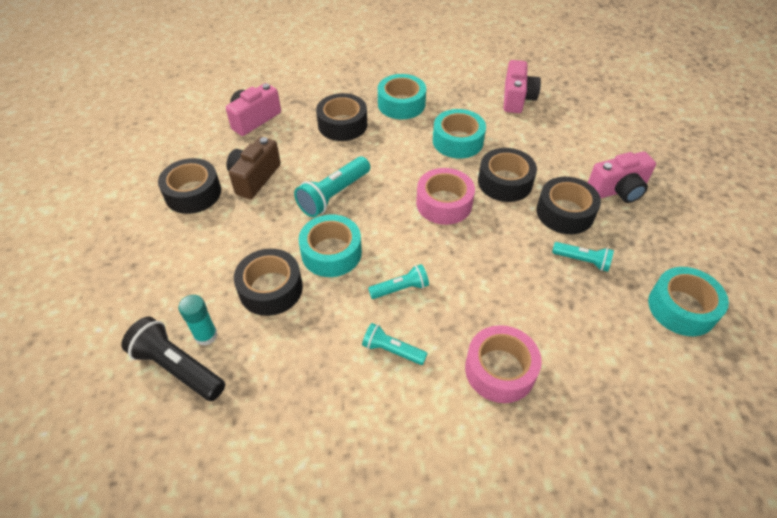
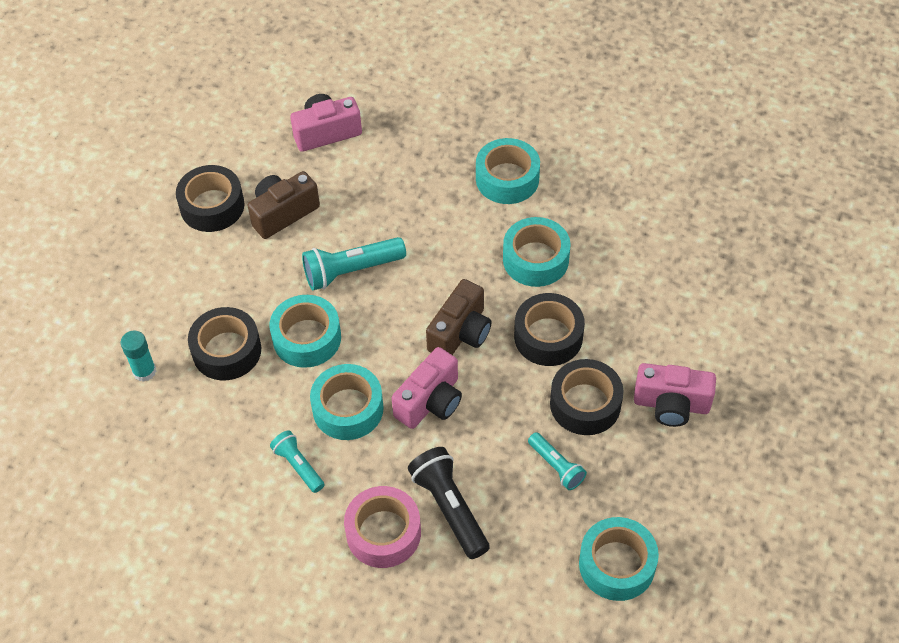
camera: 30 degrees right, 5 degrees up
black flashlight [121,317,225,401] -> black flashlight moved to [408,447,490,559]
black tape [316,93,367,141] -> none
turquoise flashlight [368,264,429,299] -> turquoise tape [310,364,384,440]
pink tape [416,168,475,225] -> brown camera [426,279,492,355]
pink camera [504,60,541,113] -> pink camera moved to [392,347,462,429]

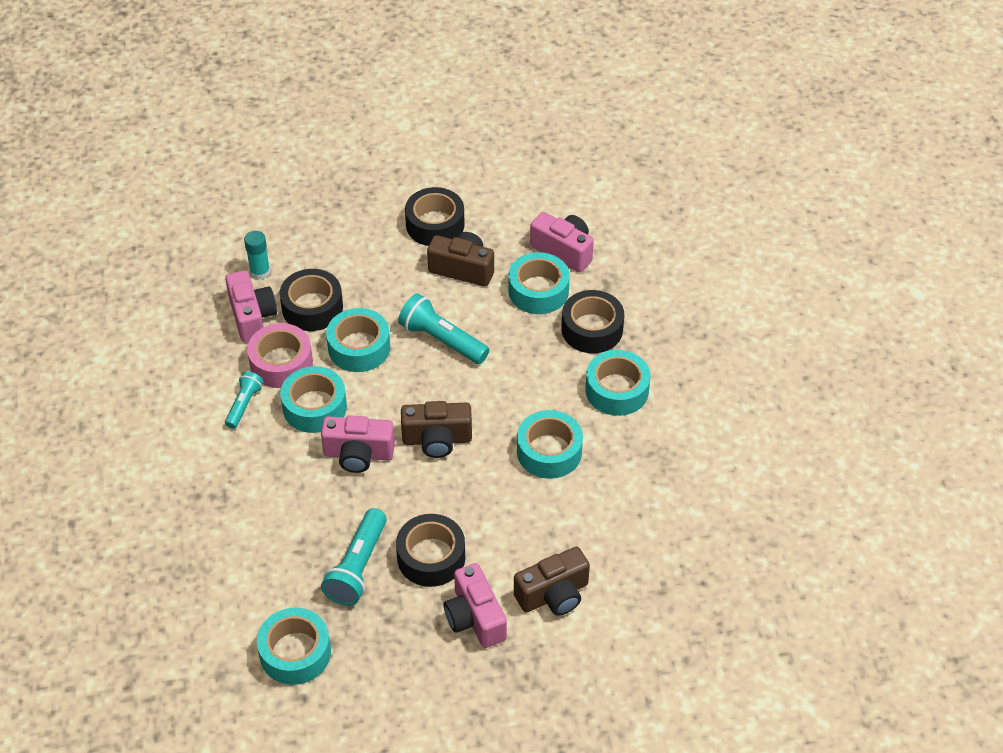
camera: 55 degrees right, 5 degrees down
pink tape [344,486,421,568] -> pink tape moved to [247,323,313,388]
black flashlight [408,447,490,559] -> none
black tape [514,293,585,366] -> black tape moved to [561,290,624,353]
turquoise flashlight [528,432,587,490] -> turquoise flashlight [321,508,387,606], size x1.64
none -> pink camera [225,270,277,343]
none -> turquoise tape [508,252,570,314]
none -> brown camera [514,547,590,616]

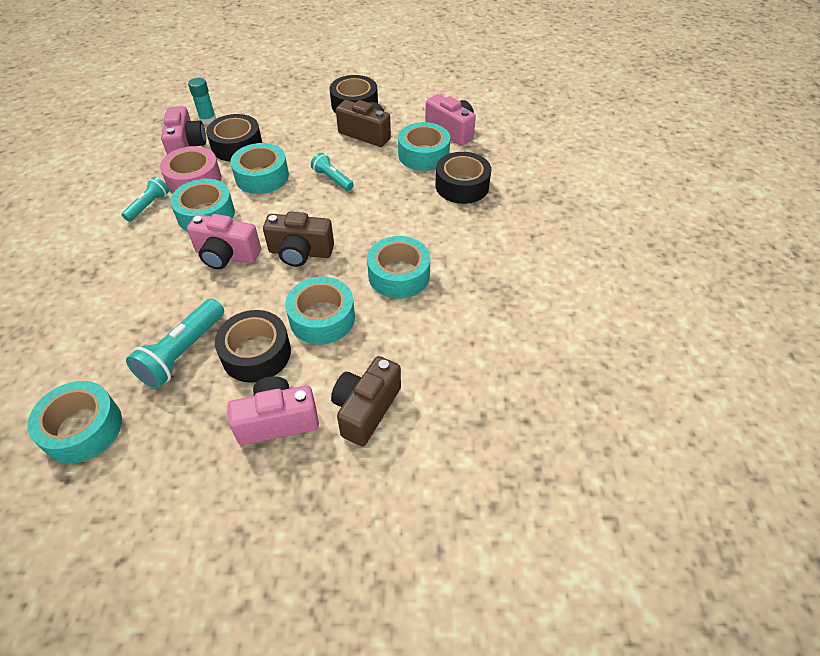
camera: 10 degrees right, 0 degrees up
turquoise flashlight [398,293,489,364] -> turquoise flashlight [311,153,354,191], size x0.61
pink camera [444,563,507,648] -> pink camera turned 90 degrees clockwise [228,376,319,446]
brown camera [514,547,590,616] -> brown camera turned 135 degrees clockwise [331,356,401,446]
turquoise tape [585,350,650,416] -> turquoise tape moved to [285,277,355,345]

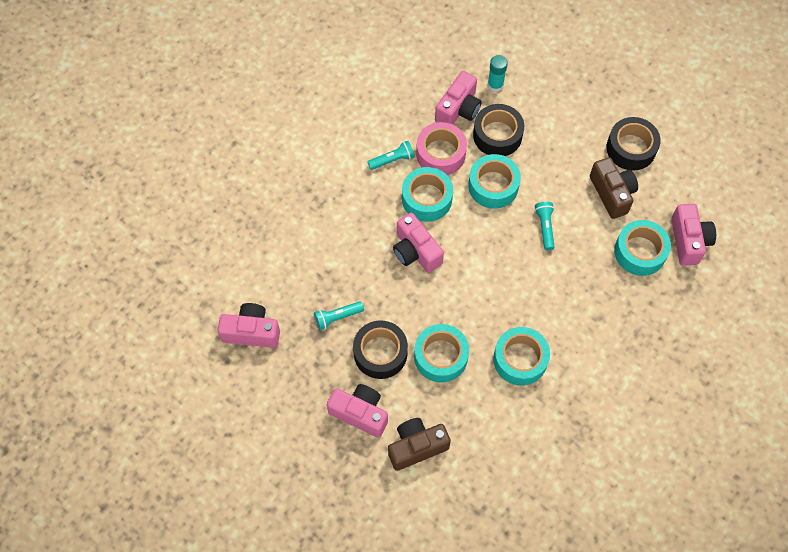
camera: 40 degrees right, 15 degrees up
turquoise tape [27,381,122,464] -> pink camera [218,303,280,348]
turquoise flashlight [126,299,224,389] -> turquoise flashlight [314,301,364,330], size x0.61
brown camera [263,212,334,267] -> none
black tape [435,152,491,204] -> none

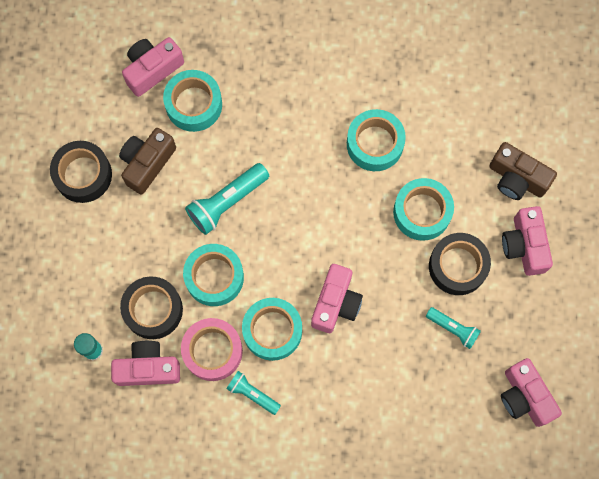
camera: 125 degrees left, 10 degrees up
turquoise flashlight [534,202,555,250] -> turquoise flashlight [185,163,269,235], size x1.64

